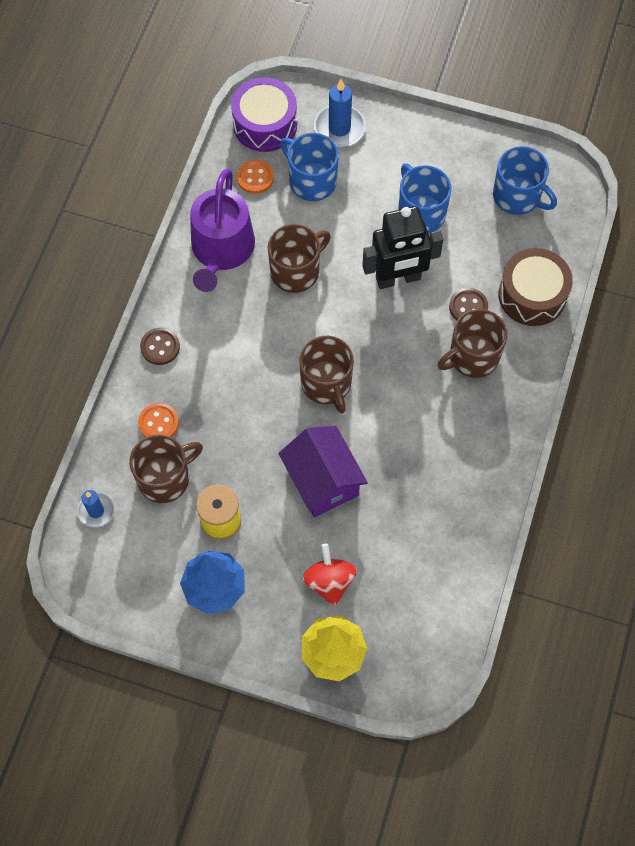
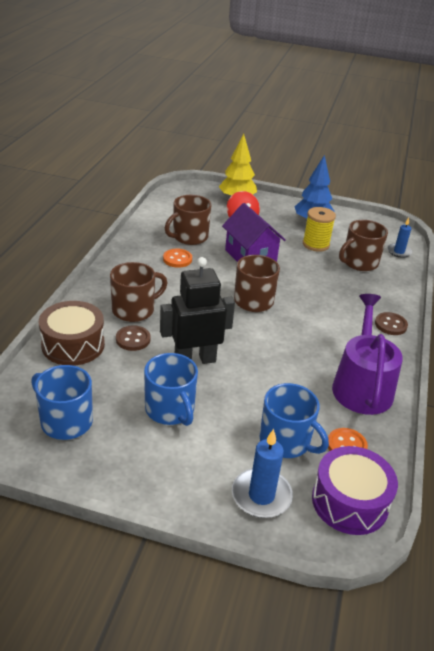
camera: 175 degrees right, 30 degrees down
orange button [138,403,179,438] -> orange button moved to [163,249,192,268]
brown mug [268,224,331,293] -> brown mug moved to [165,195,211,245]

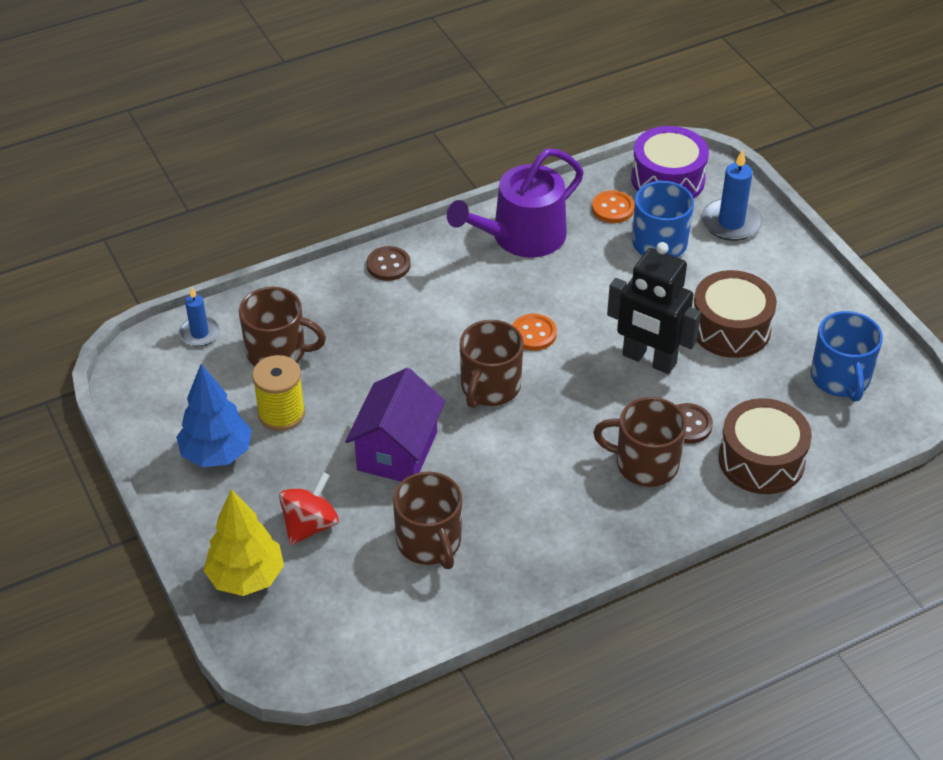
camera: 130 degrees left, 10 degrees up
blue mug [144,353,198,426] -> brown drum [694,270,777,358]
orange button [163,249,192,268] -> orange button moved to [512,314,557,351]
brown mug [165,195,211,245] -> brown mug turned 60 degrees clockwise [393,472,462,569]

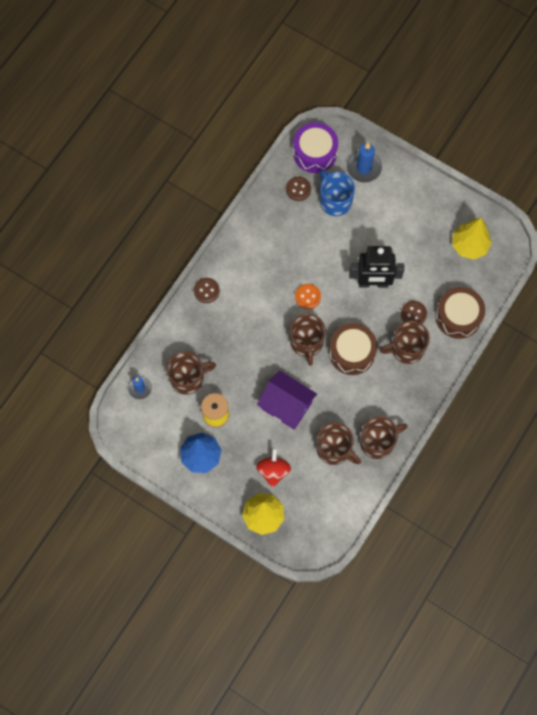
camera: 30 degrees left, 25 degrees up
purple house [345,368,445,482] -> purple house turned 45 degrees counterclockwise [257,371,317,429]
purple watering can [447,149,584,258] -> none
orange button [592,190,635,223] -> brown button [286,177,311,201]
brown drum [694,270,777,358] -> brown drum moved to [329,323,377,375]
blue mug [811,311,883,402] -> yellow tree [452,218,492,260]
none -> brown mug [360,416,408,459]

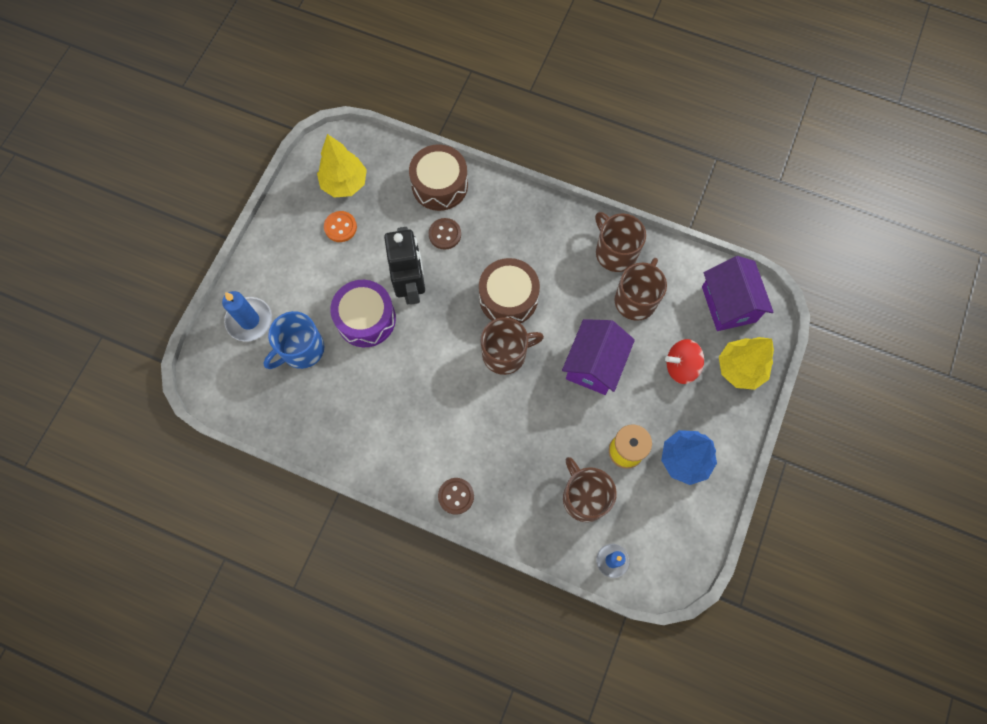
camera: 100 degrees left, 0 degrees up
brown button [286,177,311,201] -> none
purple drum [293,122,338,173] -> purple drum moved to [330,280,396,347]
orange button [295,284,321,309] -> orange button moved to [324,211,357,242]
brown mug [380,321,430,364] -> none
none -> purple house [702,256,773,331]

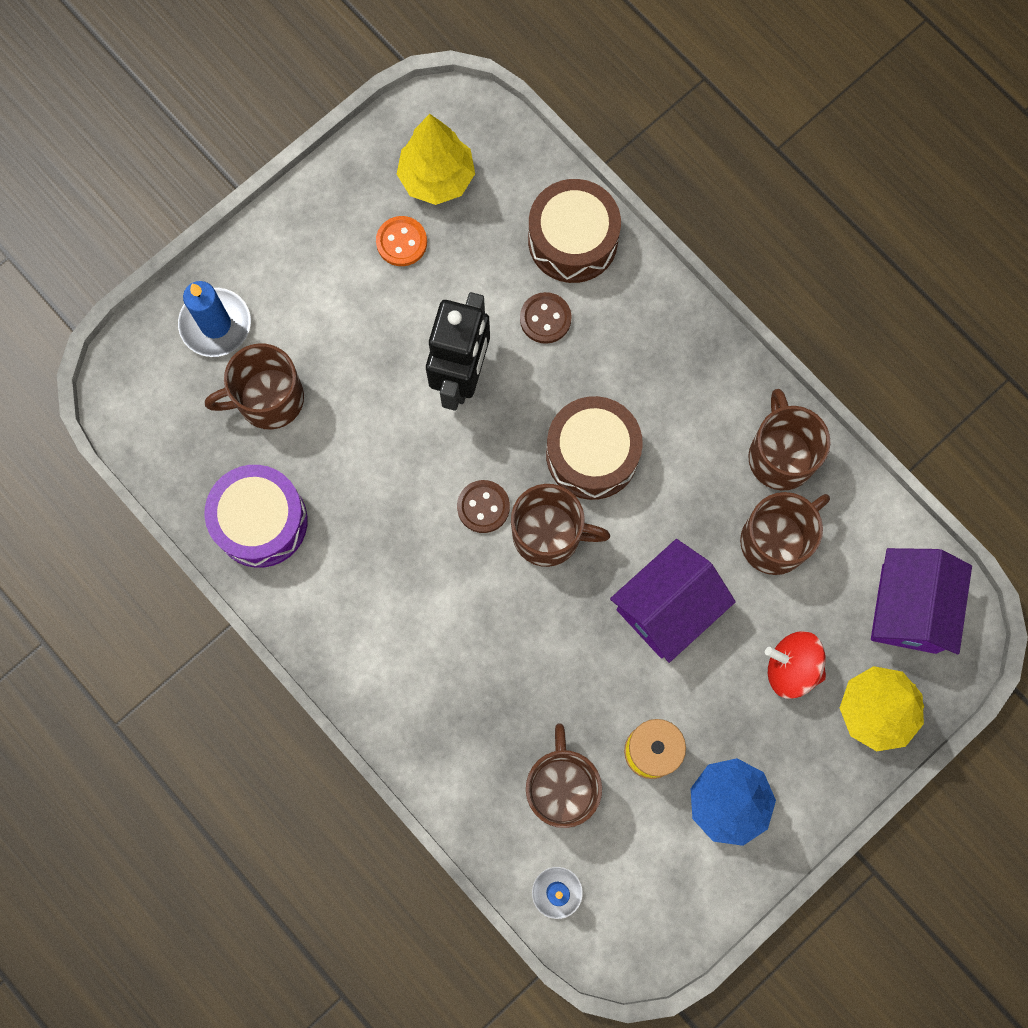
camera: 25 degrees right, 5 degrees up
blue mug [264,311,325,369] -> brown mug [205,343,304,430]
purple drum [330,280,396,347] -> purple drum moved to [204,465,308,568]
brown button [438,478,474,515] -> brown button moved to [457,480,510,533]

